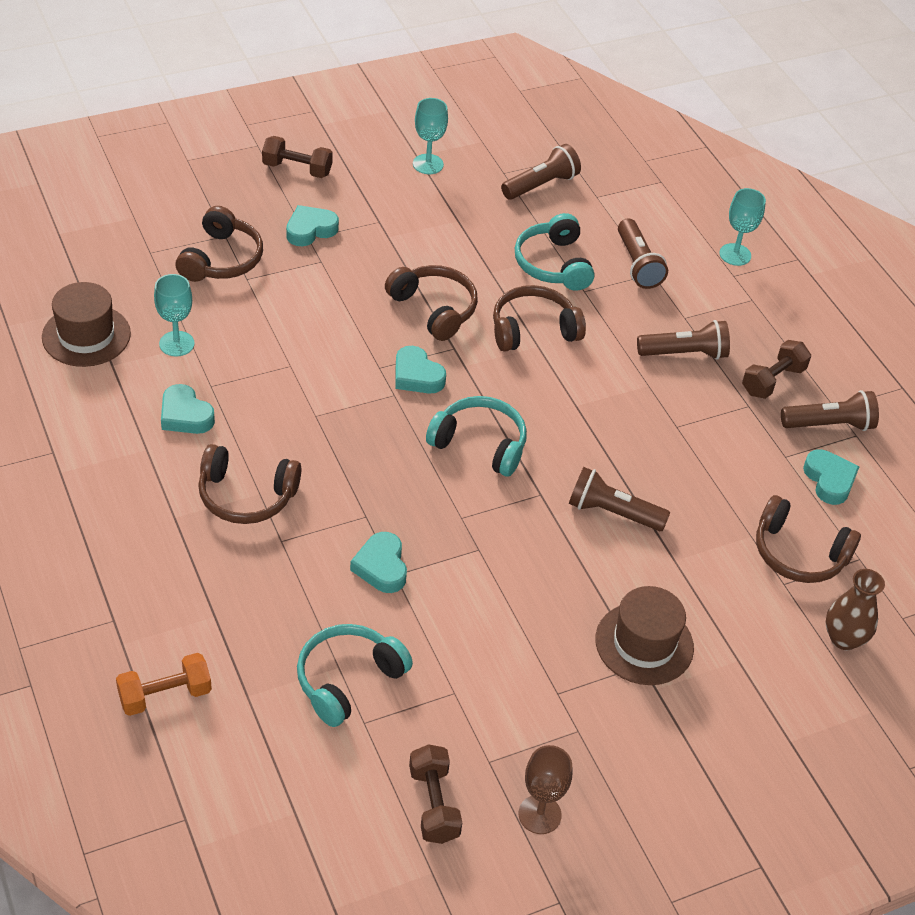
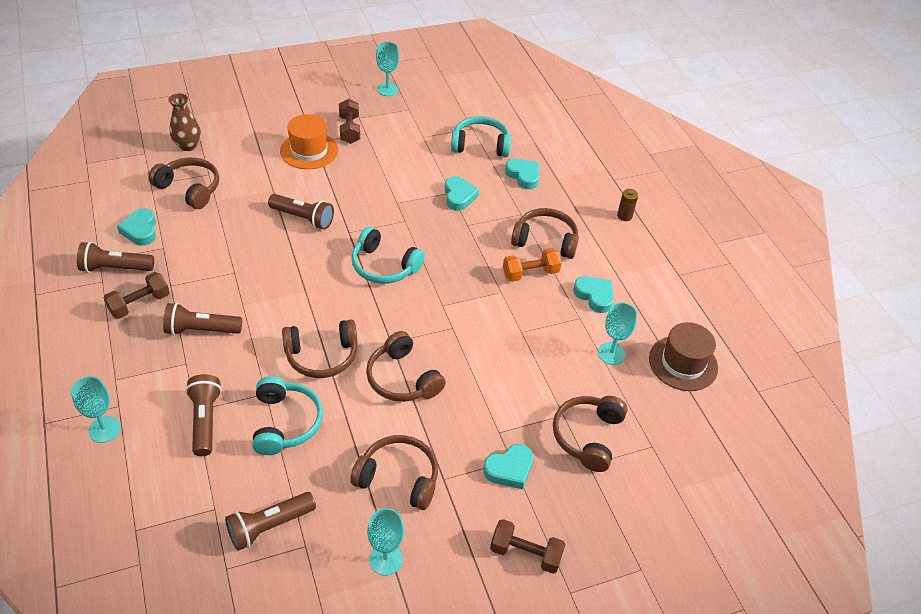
camera: 175 degrees left, 0 degrees up
orange dumbbell [116,653,212,716] -> orange dumbbell moved to [503,248,562,282]
turquoise headphones [297,624,413,727] -> turquoise headphones turned 135 degrees counterclockwise [451,116,511,157]
turquoise heart [395,346,446,393] -> turquoise heart moved to [505,158,539,189]
brown dumbbell [409,744,462,844] -> brown dumbbell moved to [339,99,360,144]
brown goblet [518,745,572,834] -> turquoise goblet [376,42,399,96]
brown hat [595,586,694,685] -> orange hat [280,114,338,169]
none -> brown headphones [350,435,438,510]
none -> brown battery [617,189,638,221]

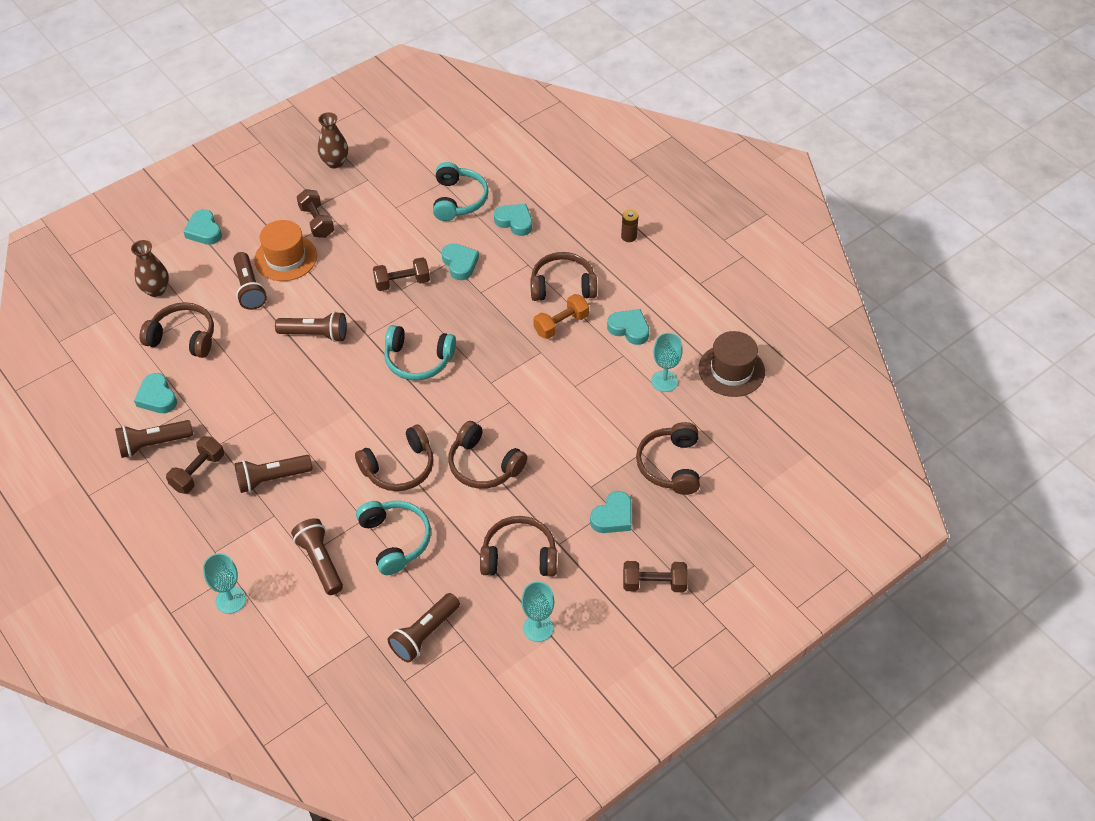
camera: 15 degrees left, 5 degrees up
turquoise goblet [376,42,399,96] -> brown vase [318,112,348,169]
turquoise headphones [451,116,511,157] -> turquoise headphones turned 105 degrees clockwise [433,162,489,221]
none -> turquoise heart [183,209,222,245]
none -> brown flashlight [233,252,267,310]
none -> brown dumbbell [373,257,430,291]

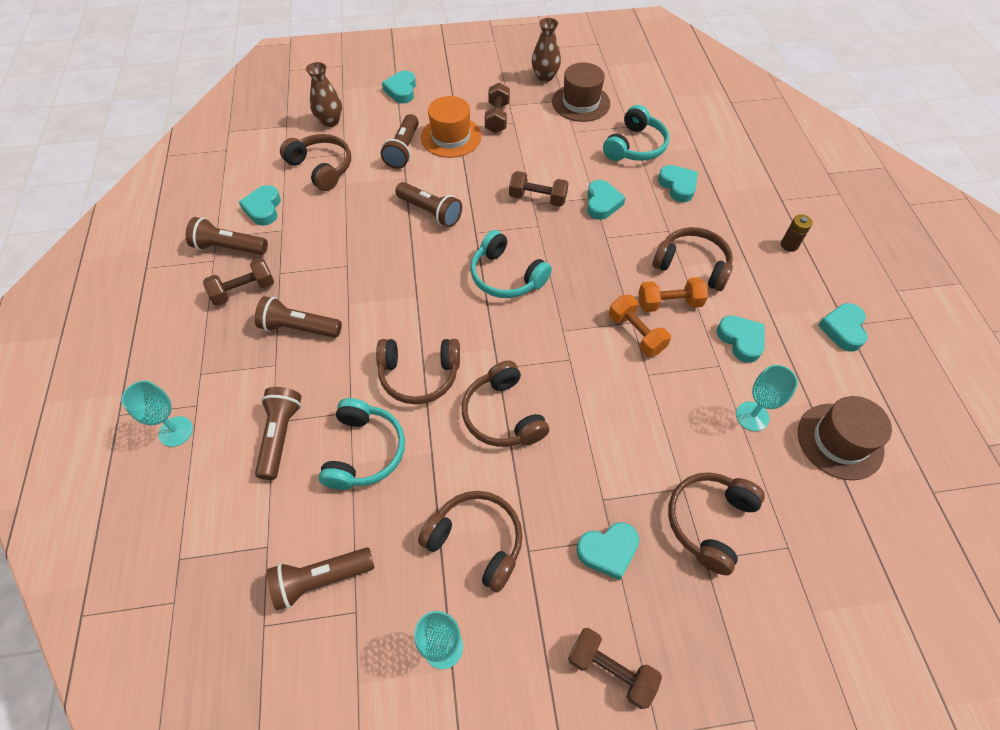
camera: 30 degrees right, 5 degrees up
none -> brown hat [552,63,610,122]
none -> orange dumbbell [609,295,671,357]
none -> turquoise heart [818,303,868,352]

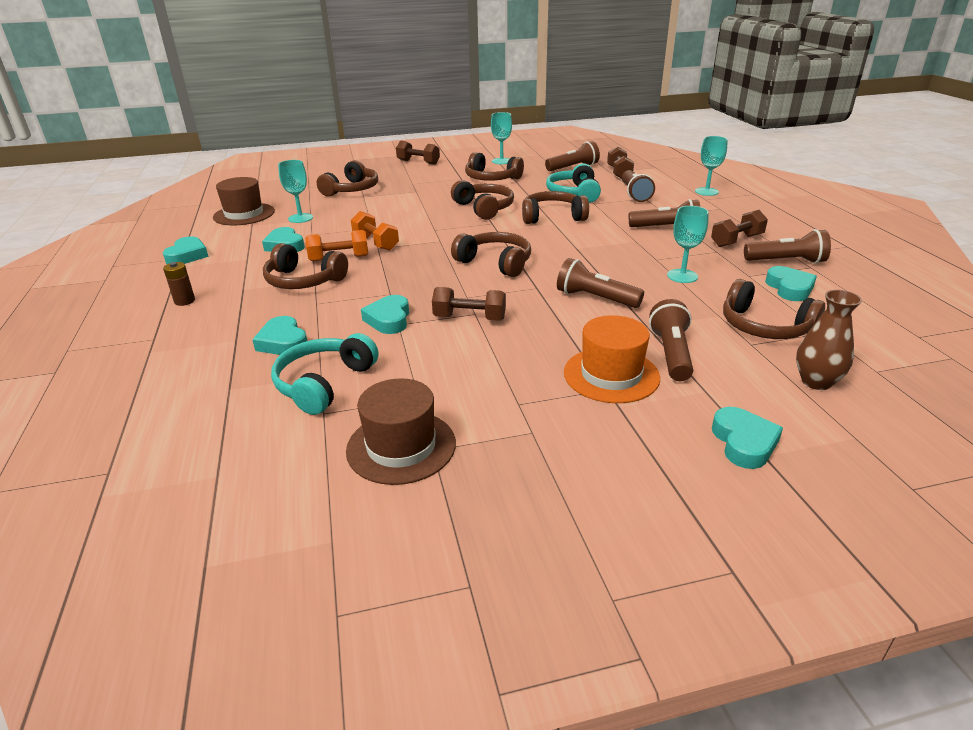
camera: 175 degrees right, 25 degrees down
turquoise headphones [470,230,552,298] -> brown headphones [451,232,531,277]
brown dumbbell [485,83,510,133] -> brown dumbbell moved to [607,146,634,179]
brown vase [532,18,561,82] -> none
turquoise heart [576,522,639,580] -> none
none -> turquoise goblet [667,206,709,283]

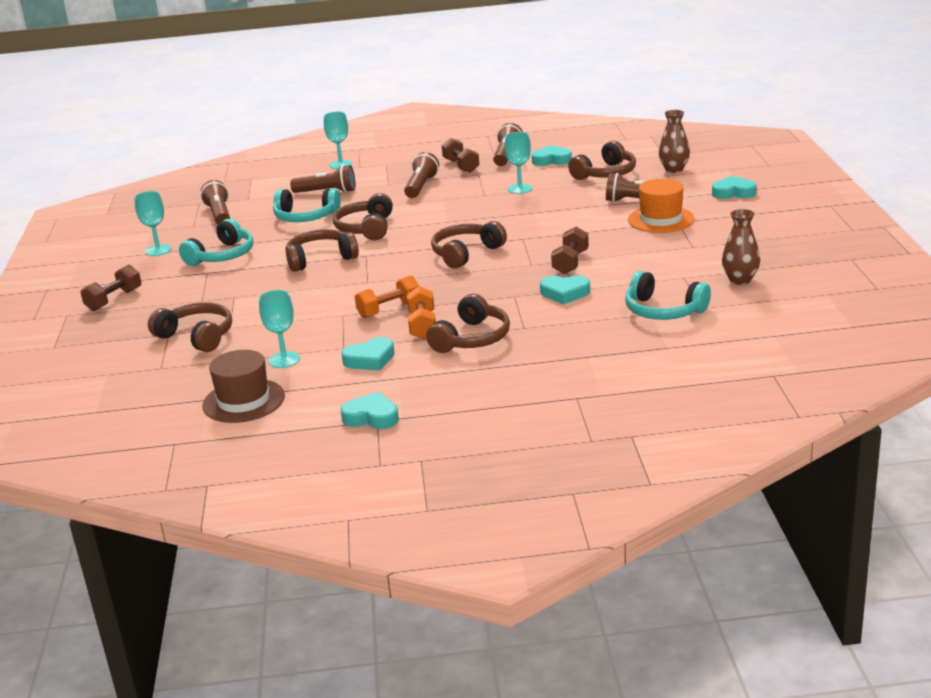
camera: 80 degrees left, 5 degrees down
brown battery [163,262,195,306] -> none
turquoise heart [252,316,307,355] -> none
brown hat [346,378,456,485] -> brown vase [722,209,760,285]
brown headphones [465,152,524,181] -> turquoise headphones [179,219,253,266]
brown flashlight [557,258,644,308] -> none
brown dumbbell [607,146,634,179] -> none

